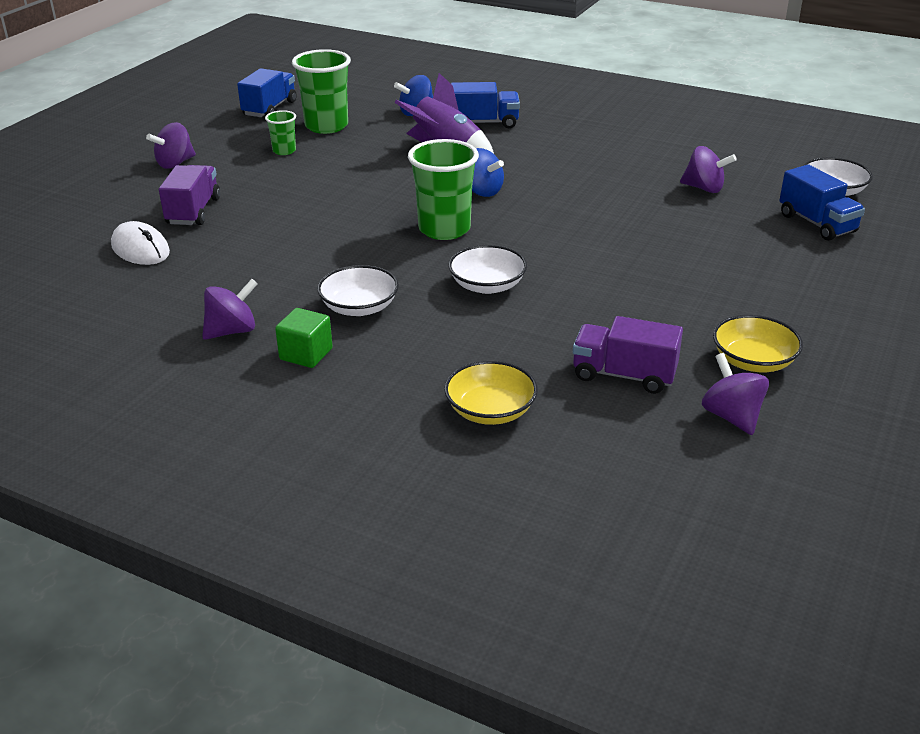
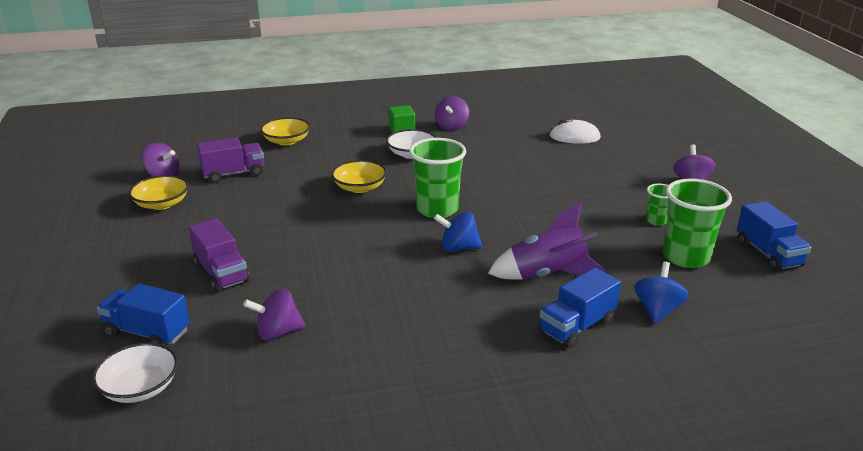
camera: 140 degrees right, 5 degrees down
purple truck [159,165,220,225] -> purple truck moved to [188,218,250,292]
white bowl [448,245,527,294] -> yellow bowl [331,160,387,193]

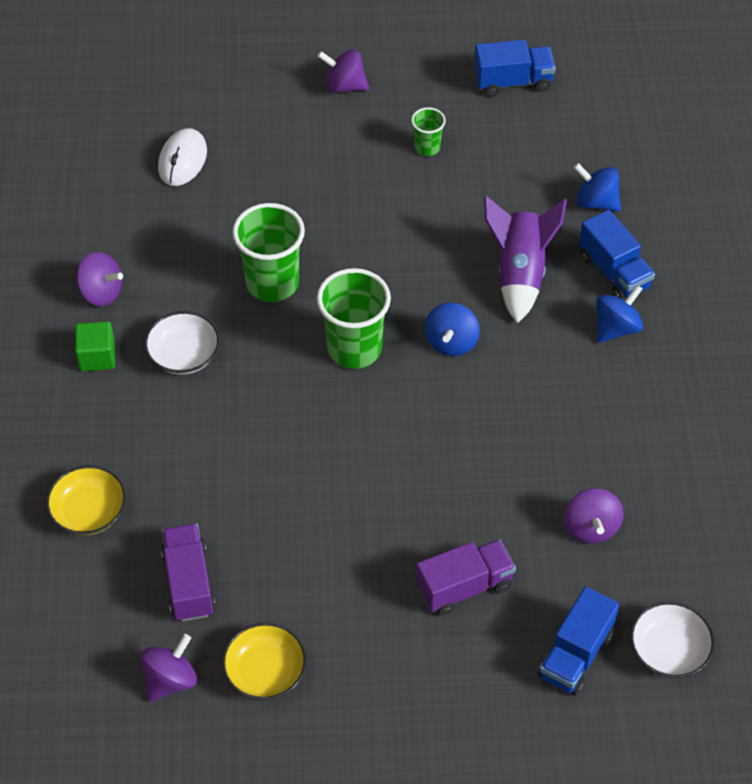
camera: 80 degrees left, 25 degrees up
yellow bowl [331,160,387,193] -> none
green cup [663,179,732,268] -> green cup moved to [232,203,305,302]
none -> blue spinning top [596,285,643,343]

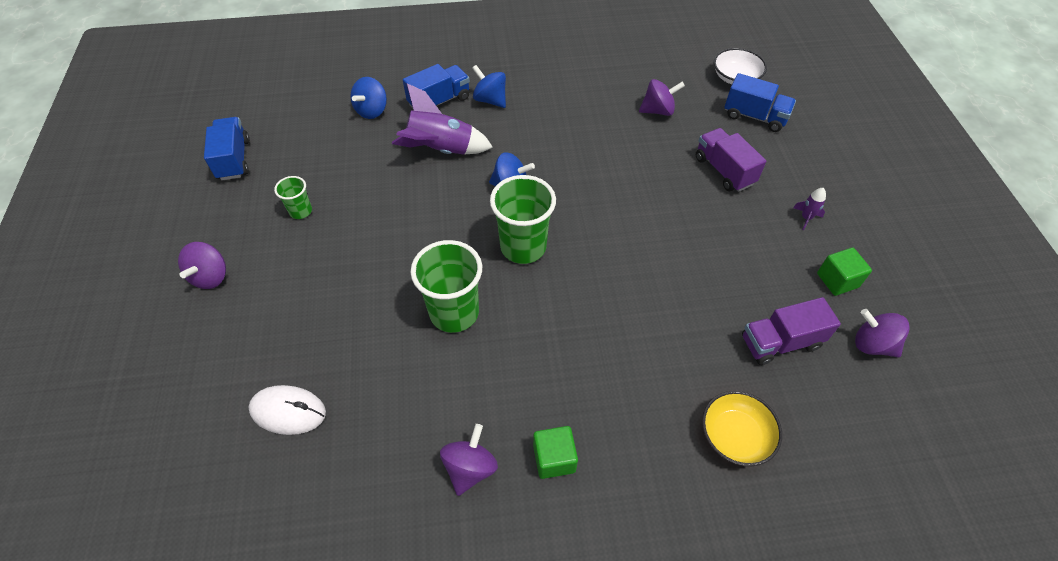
camera: 95 degrees left, 0 degrees up
white bowl [144,311,220,375] -> none
yellow bowl [222,622,307,700] -> green cube [817,248,872,296]
none -> purple rocket [793,188,826,230]

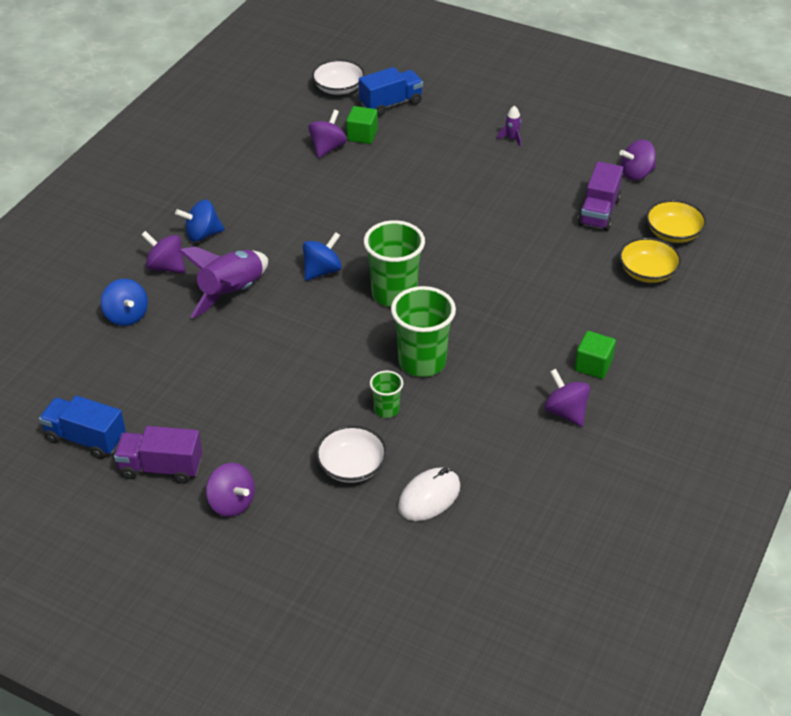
camera: 55 degrees left, 10 degrees down
green cup [274,176,312,219] -> green cup moved to [370,371,403,418]
blue truck [403,64,470,108] -> purple spinning top [142,231,185,274]
purple truck [696,128,766,192] -> purple truck moved to [114,426,202,484]
green cube [817,248,872,296] -> green cube moved to [346,106,378,144]
none -> white bowl [316,425,387,483]
none -> yellow bowl [646,200,707,243]

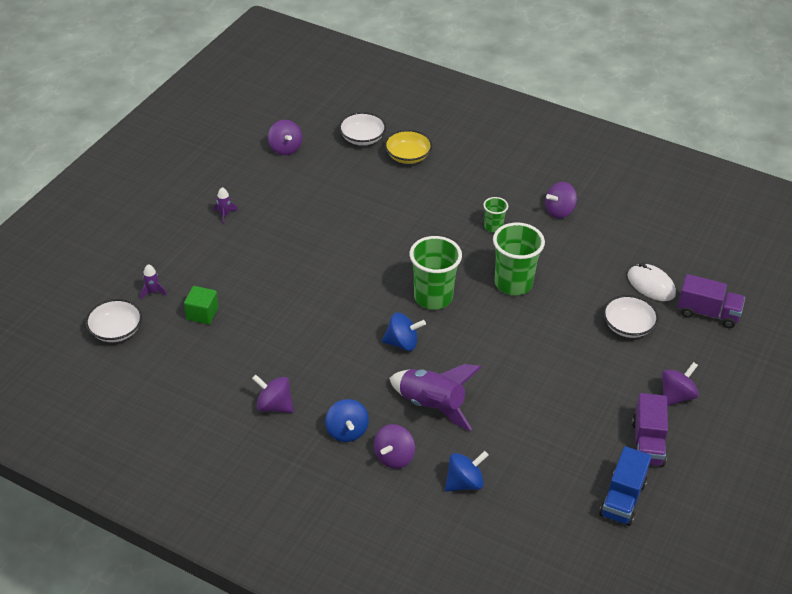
camera: 90 degrees left, 0 degrees up
blue spinning top [303,232,342,281] -> blue spinning top turned 135 degrees clockwise [382,312,426,351]
purple spinning top [308,110,347,158] -> purple spinning top moved to [252,374,294,413]
blue truck [359,67,423,116] -> purple rocket [140,264,167,300]
green cup [370,371,403,418] -> green cup moved to [483,197,508,233]
green cube [575,331,616,379] -> none
purple truck [578,161,623,231] -> purple truck moved to [678,274,745,328]
yellow bowl [646,200,707,243] -> white bowl [339,112,386,145]

